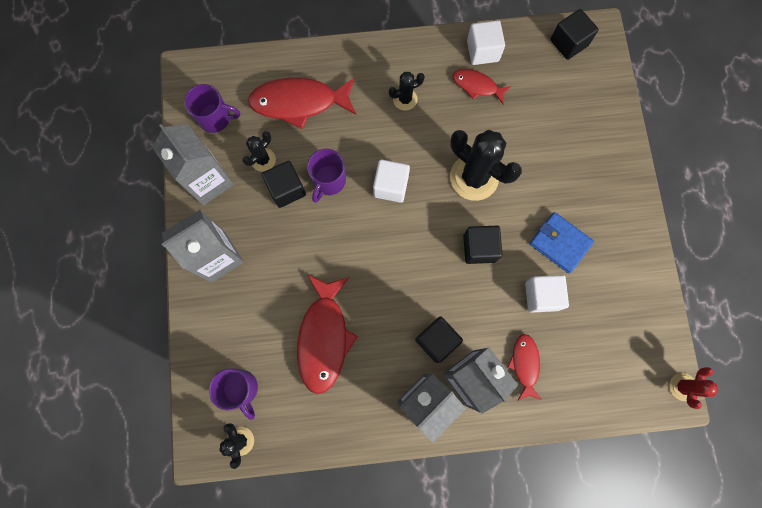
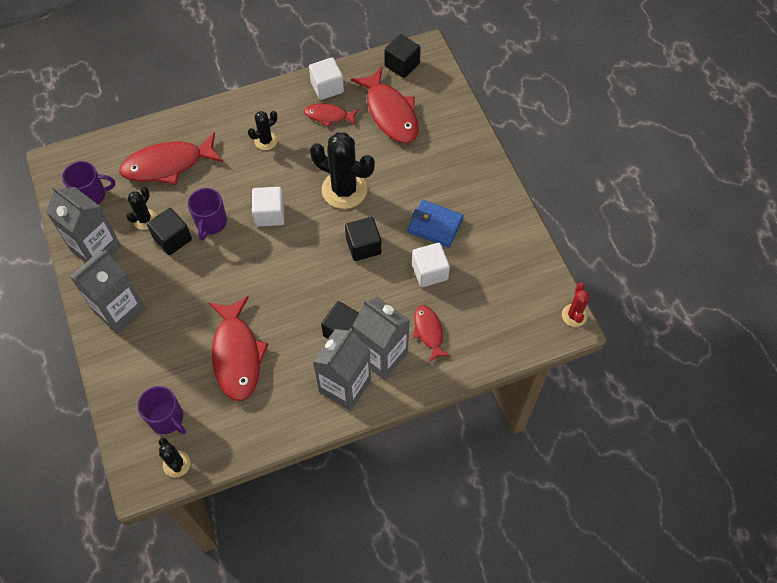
camera: 15 degrees left, 15 degrees down
none -> red fish [351,67,418,143]

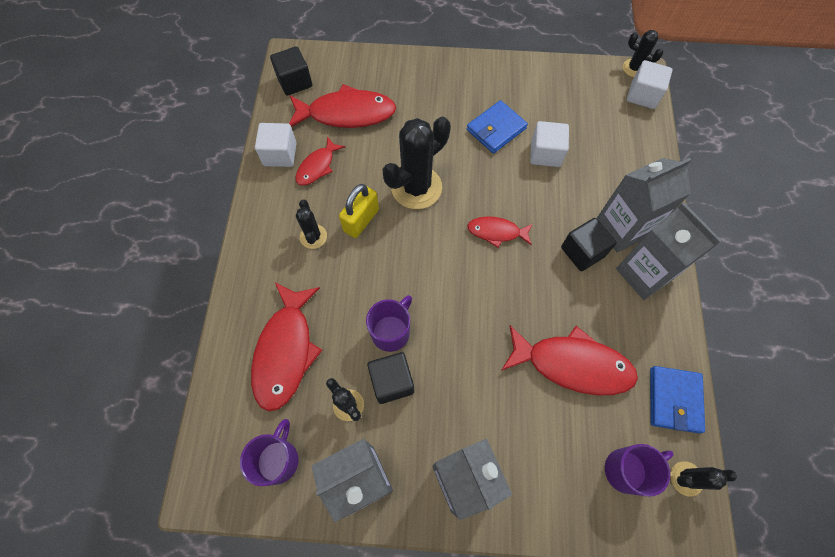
camera: 65 degrees left, 5 degrees up
purple mug [188,188,227,240] -> purple mug turned 90 degrees counterclockwise [366,295,412,352]
white cube [252,187,284,227] -> white cube moved to [627,60,673,109]
black cube [345,217,381,261] -> none
red fish [413,305,450,362] -> red fish moved to [467,216,533,248]
red cactus [562,283,590,327] -> black cactus [623,30,663,77]
none -> yellow padlock [339,184,379,238]
none -> blue wallet [650,366,705,434]

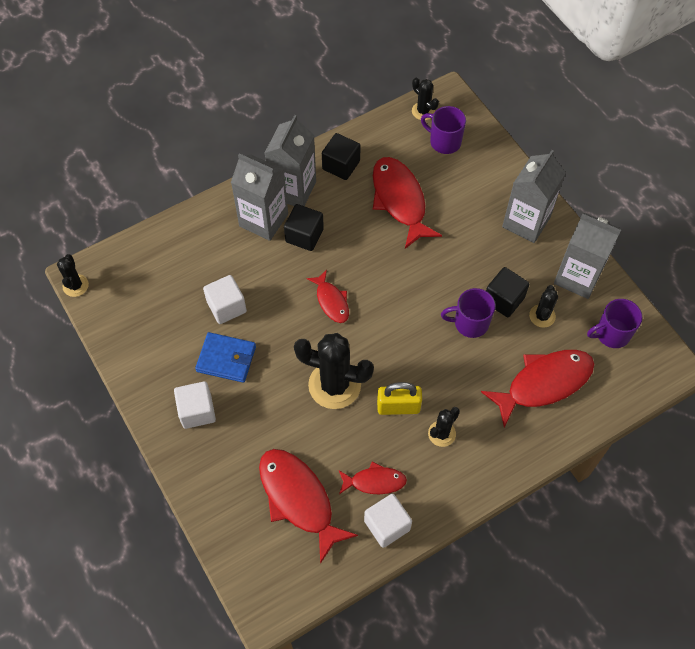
camera: 125 degrees left, 5 degrees down
black cube [270,46,312,96] -> black cube moved to [322,133,361,180]
white cube [627,60,673,109] -> white cube moved to [174,381,216,429]
blue wallet [650,366,705,434] -> none

